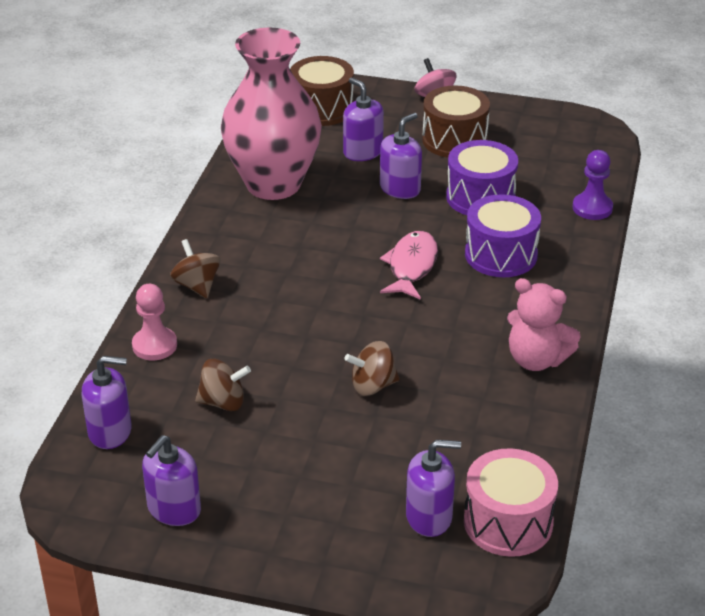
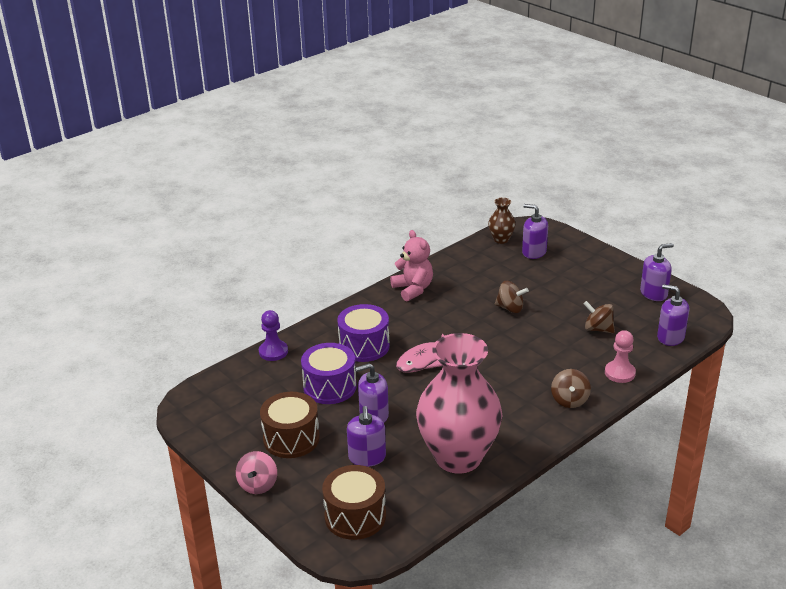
camera: 145 degrees left, 5 degrees down
pink drum [464,448,558,557] -> brown vase [488,198,516,244]

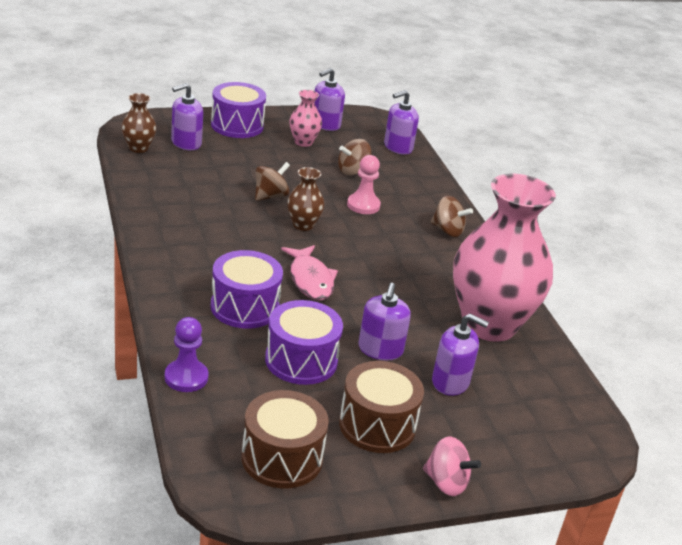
camera: 70 degrees left, 0 degrees up
brown drum [322,465,386,540] -> brown drum moved to [241,390,329,488]
pink teddy bear [390,230,433,301] -> none
pink pawn [605,330,636,383] -> pink pawn moved to [347,155,381,214]
purple soap dispenser [640,243,674,301] -> purple soap dispenser turned 135 degrees counterclockwise [314,68,345,131]
none -> purple drum [211,82,266,138]
none -> brown vase [287,167,325,231]
none -> pink vase [289,90,322,147]

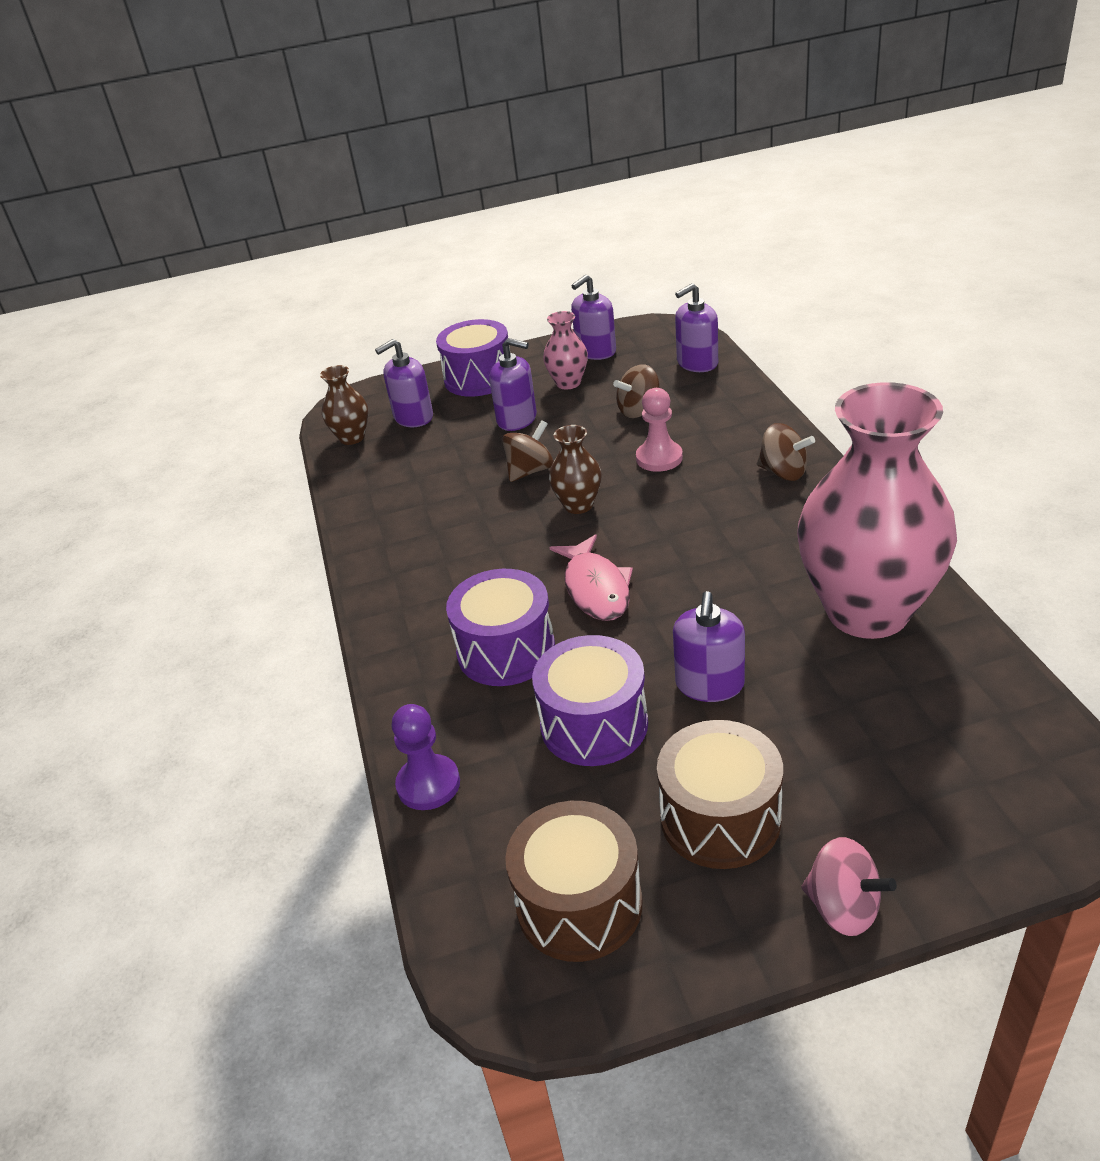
camera: 10 degrees right, 5 degrees up
purple soap dispenser [432,314,489,396] -> purple soap dispenser moved to [489,338,537,431]

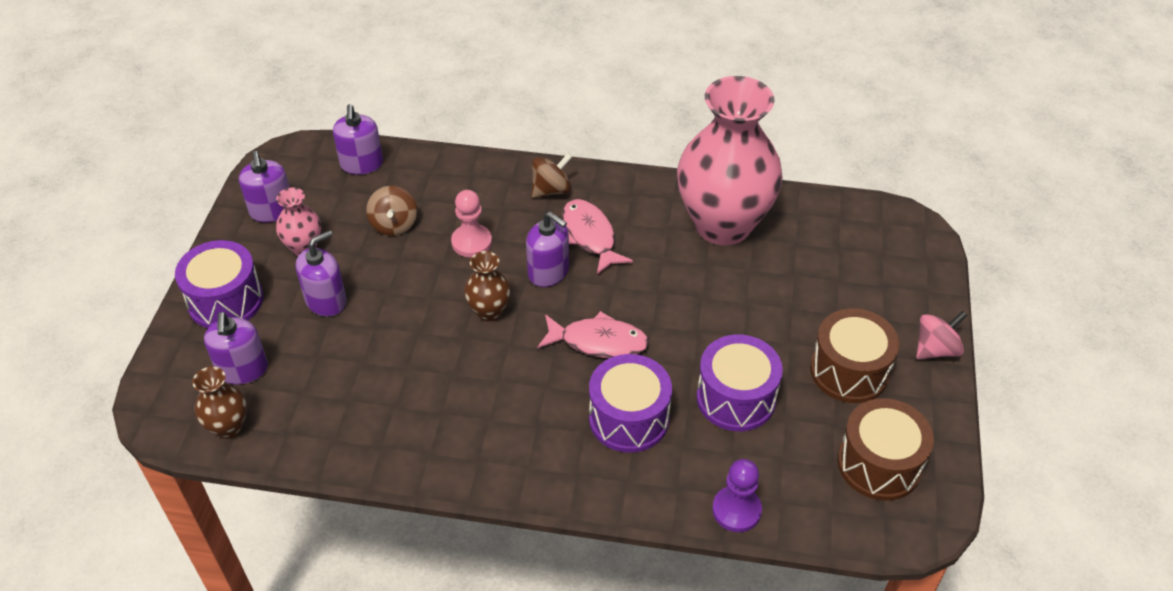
camera: 70 degrees left, 10 degrees up
brown spinning top [502,420,553,482] -> none
purple soap dispenser [673,591,745,702] -> purple soap dispenser moved to [526,212,569,287]
none -> pink fish [562,199,633,275]

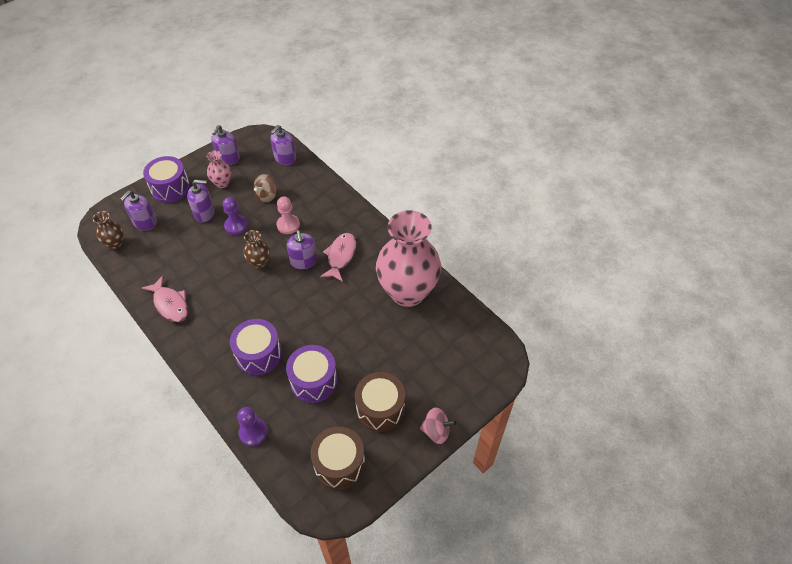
camera: 40 degrees right, 5 degrees up
brown spinning top [532,153,573,198] -> none
pink fish [538,311,649,358] -> pink fish moved to [142,275,188,322]
none -> purple pawn [223,197,248,235]

